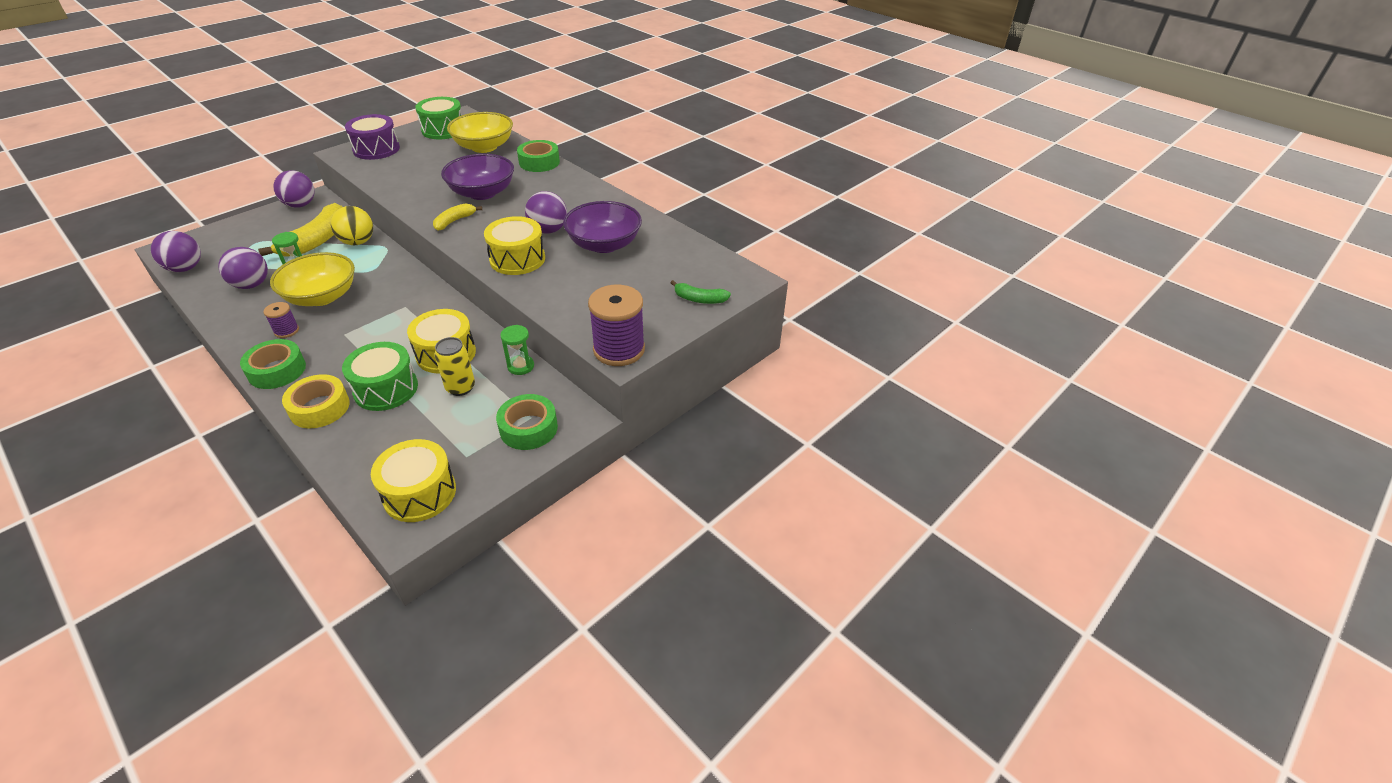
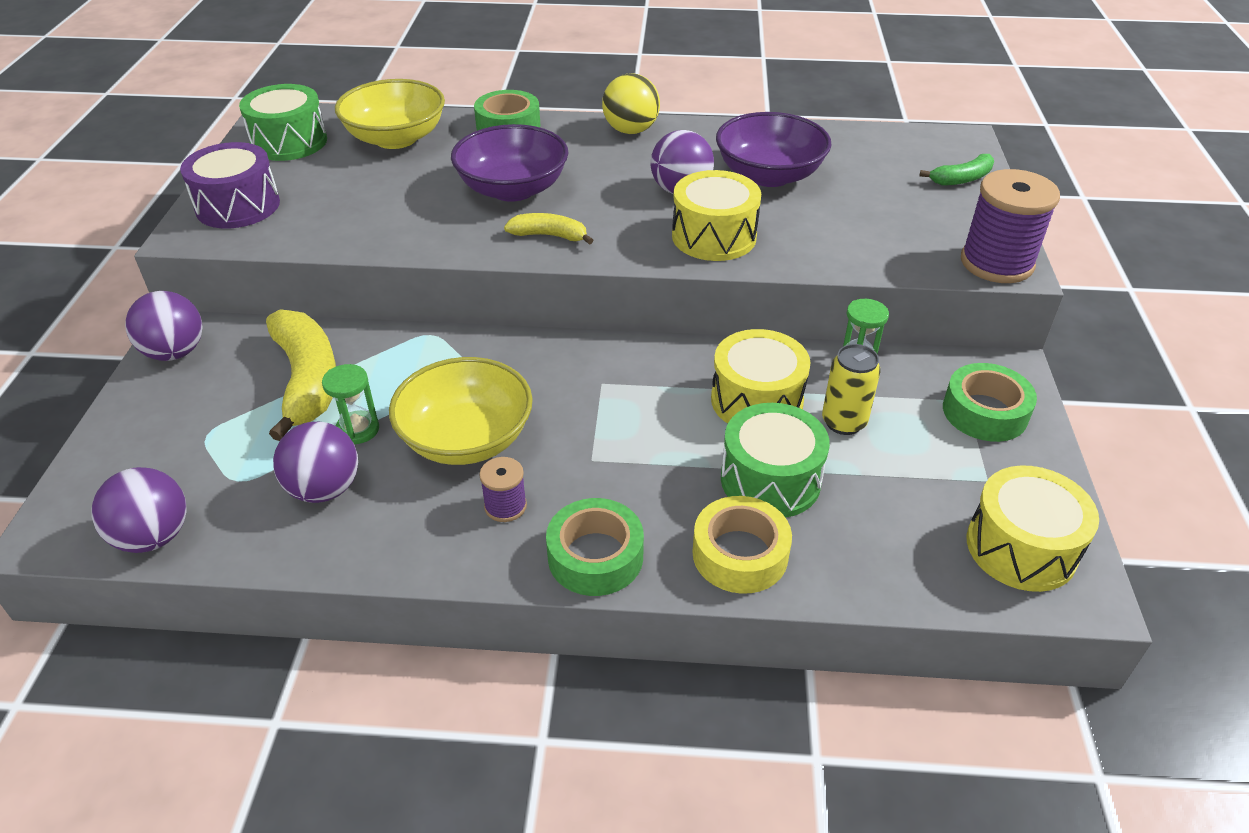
camera: 40 degrees left, 0 degrees up
yellow ball [331,206,373,245] -> yellow ball moved to [602,73,660,134]
yellow banana [433,203,482,231] -> yellow banana turned 105 degrees clockwise [504,213,593,245]

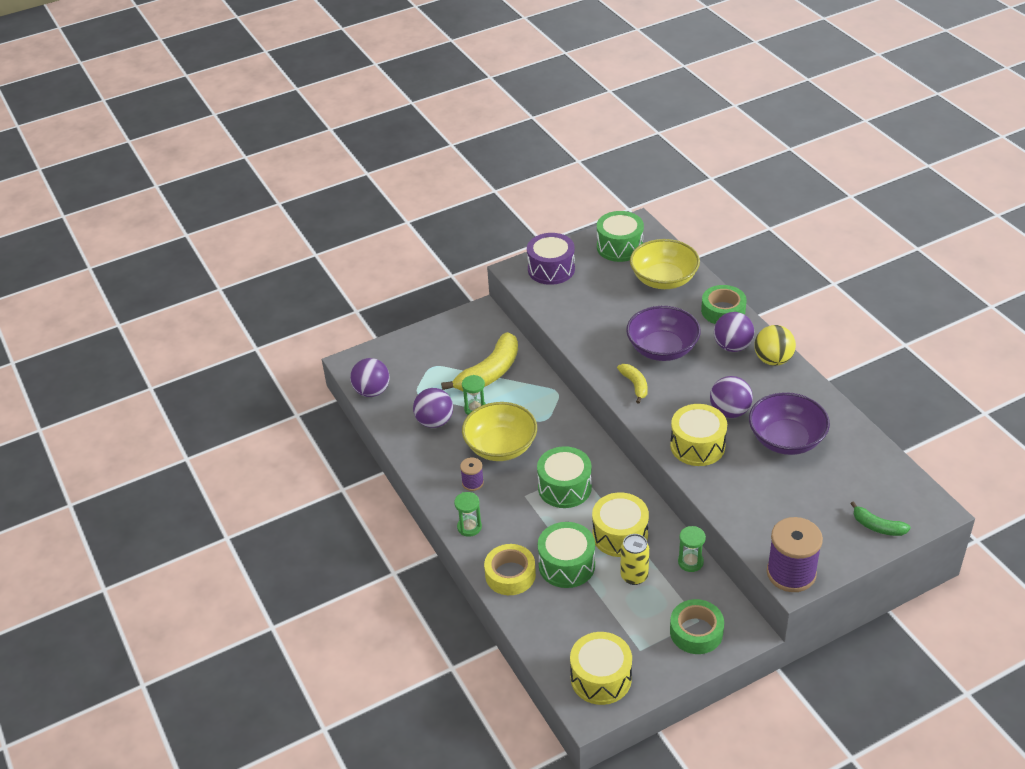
camera: 60 degrees right, 0 degrees up
purple ball [125,291,203,361] -> purple ball moved to [714,312,754,352]
green tape [546,498,644,596] -> green hourglass [454,492,482,537]
none -> green drum [537,446,592,508]

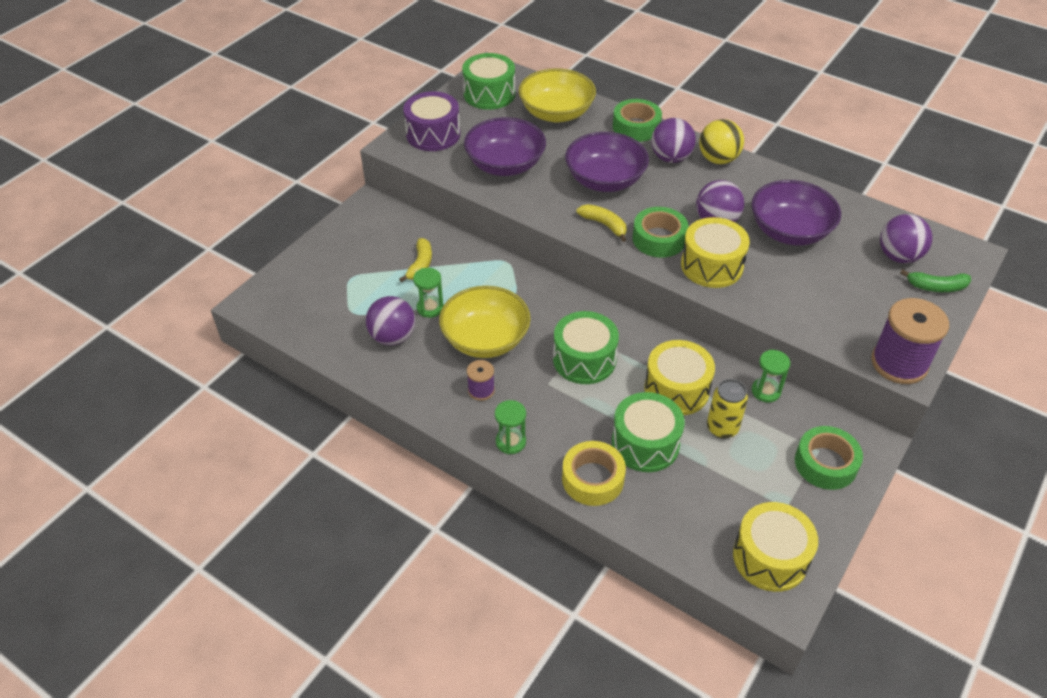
camera: 30 degrees left, 5 degrees up
purple ball [350,358,390,397] -> purple ball moved to [880,214,933,263]
yellow banana [441,332,518,391] -> yellow banana [399,238,432,282], size x0.53
none -> purple bowl [464,117,546,176]
none -> green tape [632,207,689,258]

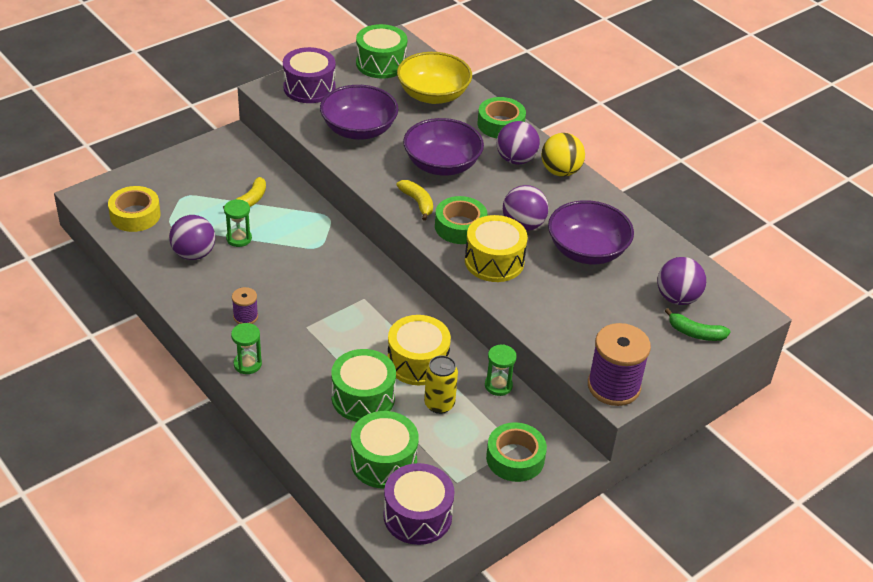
camera: 15 degrees right, 5 degrees down
yellow bowl [439,286,531,358] -> none
green drum [553,311,619,384] -> green drum moved to [351,411,419,489]
yellow tape [562,441,626,506] -> yellow tape moved to [108,186,160,232]
yellow drum [733,502,818,592] -> purple drum [383,463,455,545]

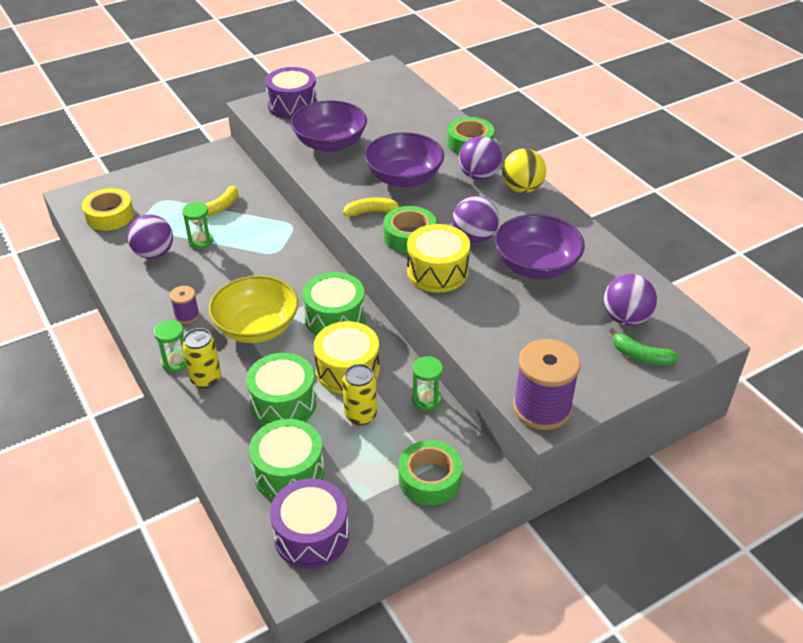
camera: 10 degrees right, 0 degrees up
green drum [356,24,407,79] -> green drum moved to [303,272,365,336]
yellow bowl [397,52,472,104] -> yellow bowl moved to [208,275,298,343]
yellow banana [397,180,433,221] -> yellow banana turned 75 degrees counterclockwise [343,197,399,217]
none -> yellow can [182,328,221,388]

